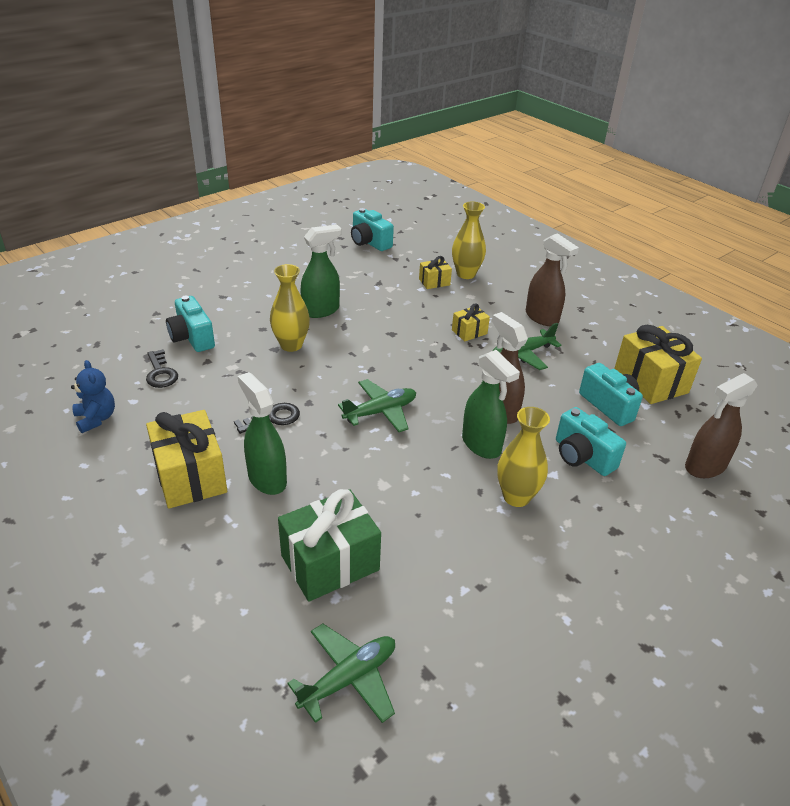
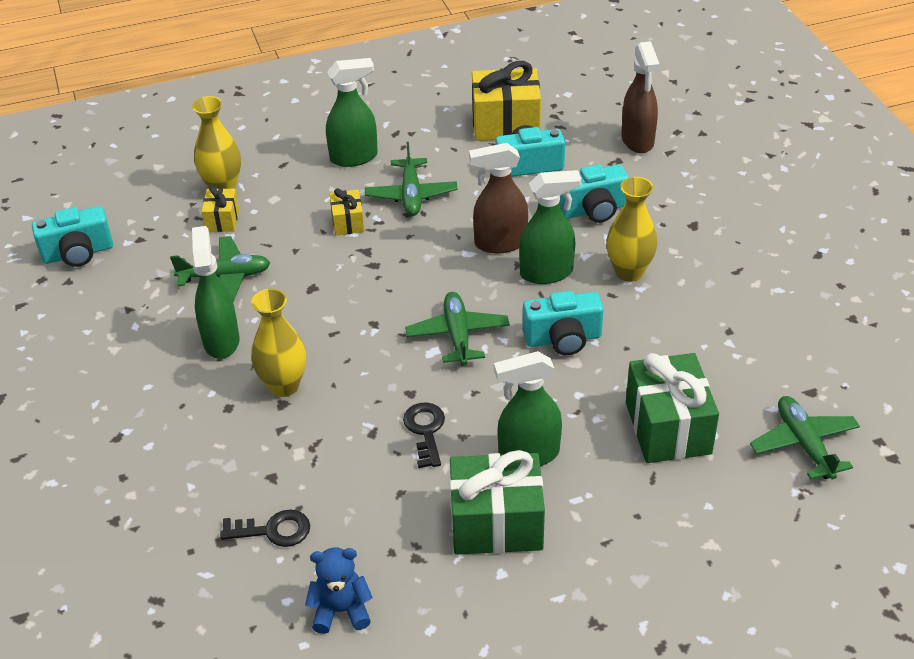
camera: 65 degrees left, 5 degrees up
yellow gift [146,410,227,509] -> green gift [450,450,545,554]
turquoise camera [166,296,215,352] -> turquoise camera moved to [523,291,604,355]
brown spray bottle [526,233,579,326] -> green spray bottle [326,58,378,167]
none -> green plane [170,236,270,302]

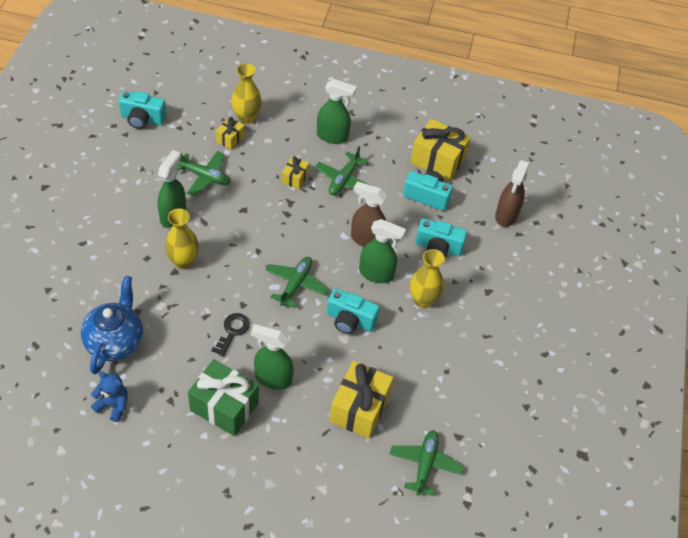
camera: 25 degrees right, 10 degrees up
black key [220,510,310,547] -> blue teapot [81,276,143,374]
green gift [626,353,719,463] -> yellow gift [330,361,393,439]

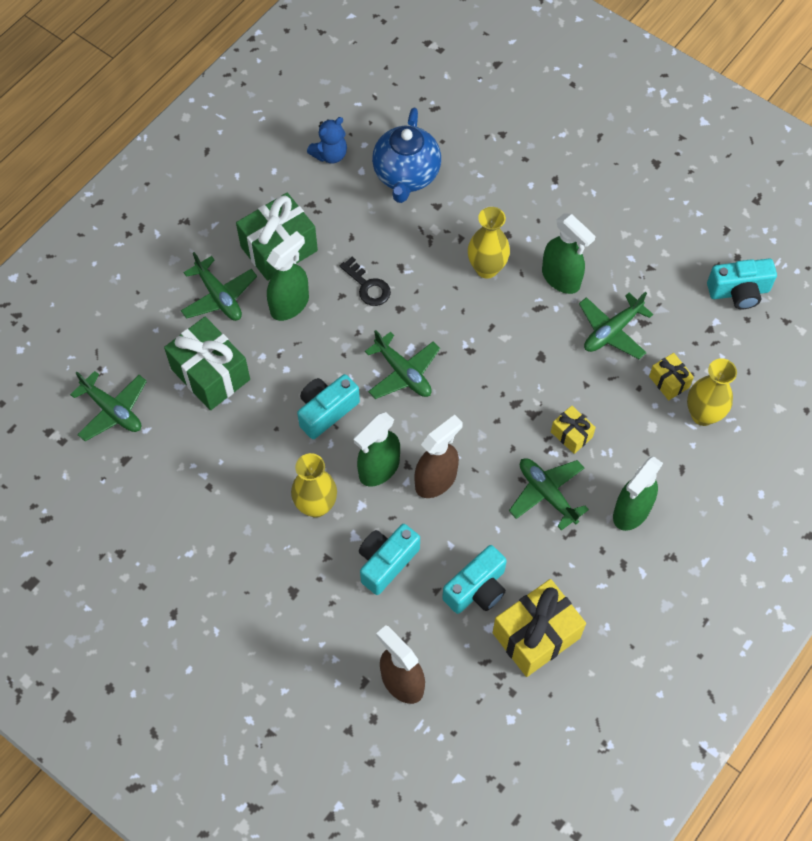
camera: 120 degrees right, 10 degrees up
blue teapot [81,276,143,374] -> blue teapot turned 60 degrees clockwise [372,108,441,203]
turquoise camera [118,91,167,129] -> turquoise camera turned 135 degrees counterclockwise [707,258,777,309]
yellow gift [330,361,393,439] -> green gift [164,317,250,410]
none -> green plane [181,252,257,321]

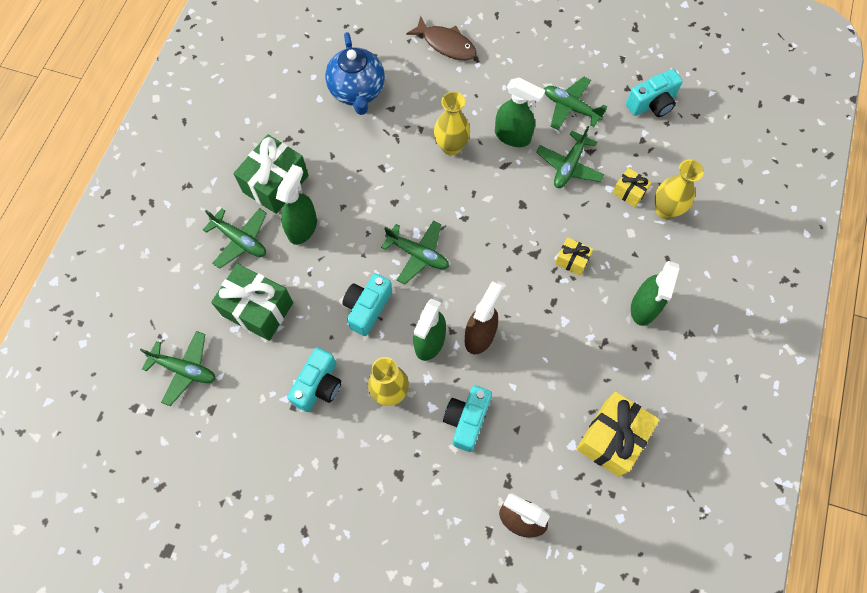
camera: 20 degrees left, 5 degrees up
blue teddy bear [307,117,347,163] -> none
black key [340,257,391,306] -> none
turquoise camera [442,545,507,614] -> turquoise camera moved to [287,347,341,412]
green plane [509,458,589,531] -> green plane moved to [544,77,607,130]
none -> brown fish [406,16,477,60]

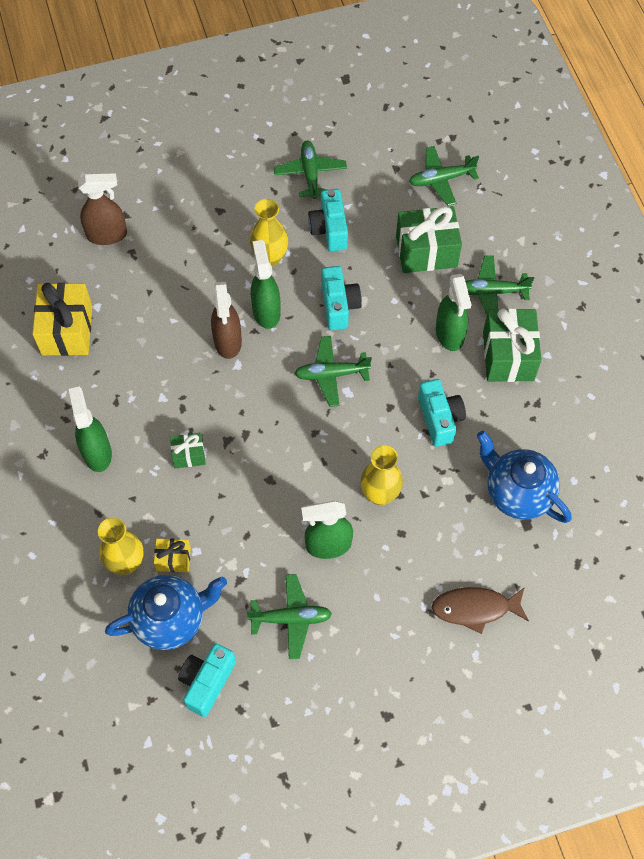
camera: 145 degrees right, 5 degrees down
turquoise camera [443,385,492,452] -> turquoise camera moved to [418,379,466,447]
green plane [536,126,605,188] -> green plane moved to [274,141,347,199]
yellow gift [555,237,593,276] -> green gift [170,433,205,469]
none -> blue teapot [105,575,227,650]

